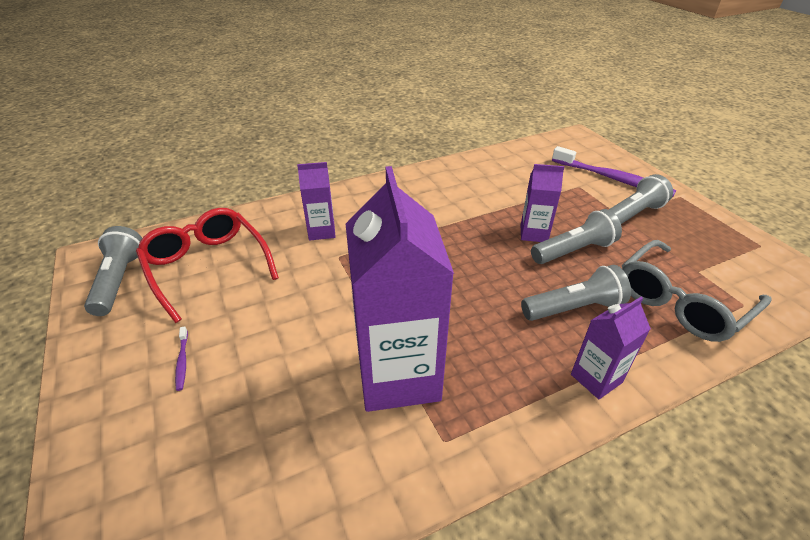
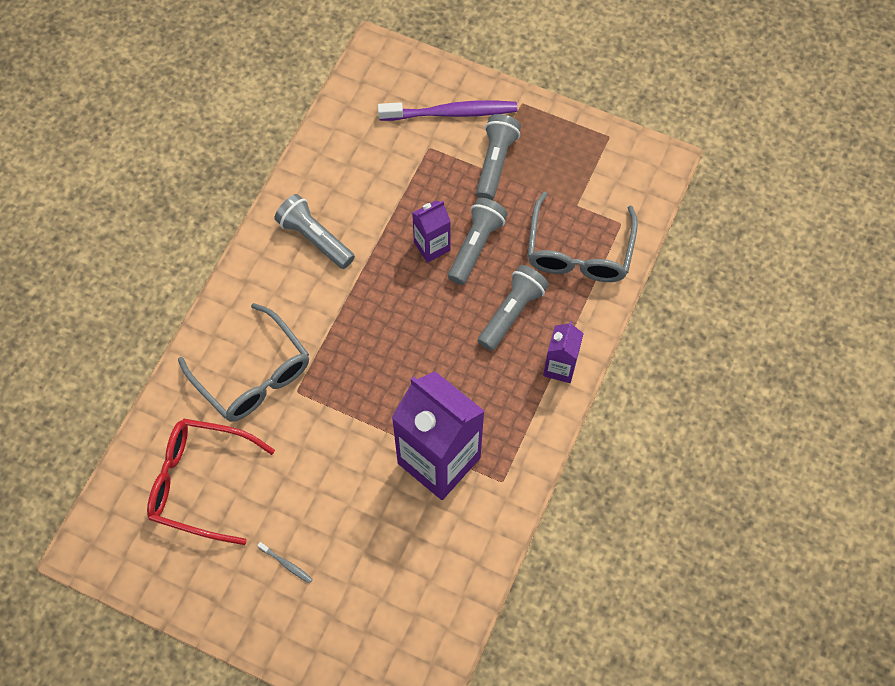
camera: 40 degrees left, 25 degrees up
grey flashlight [84,226,142,316] -> grey flashlight moved to [274,194,355,269]
purple toothbrush [175,326,188,391] -> grey toothbrush [257,542,313,584]
purple carton [297,162,336,240] -> grey glasses [178,303,309,422]

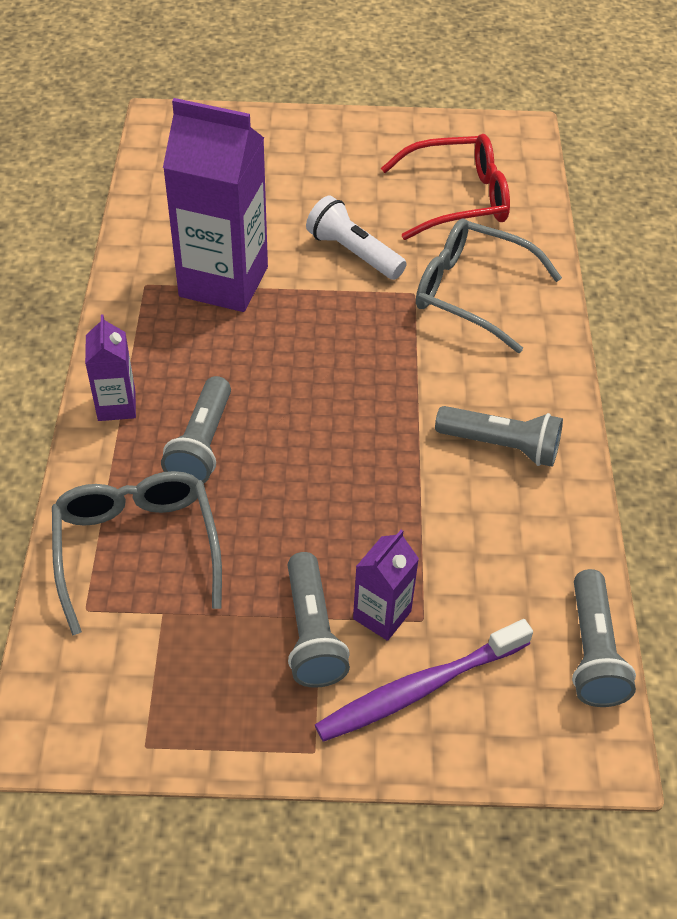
camera: 155 degrees right, 15 degrees down
grey toothbrush [257,542,313,584] -> none
purple carton [412,200,451,263] -> purple carton moved to [353,530,419,641]
grey flashlight [448,198,508,285] -> grey flashlight moved to [572,569,636,707]
none -> white flashlight [306,196,407,280]

